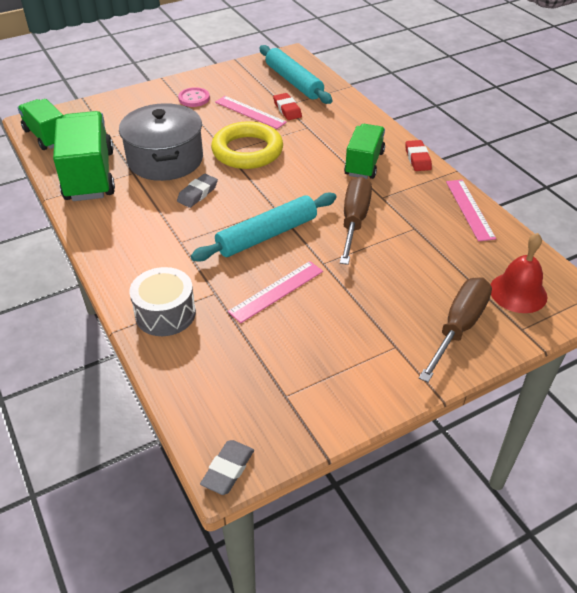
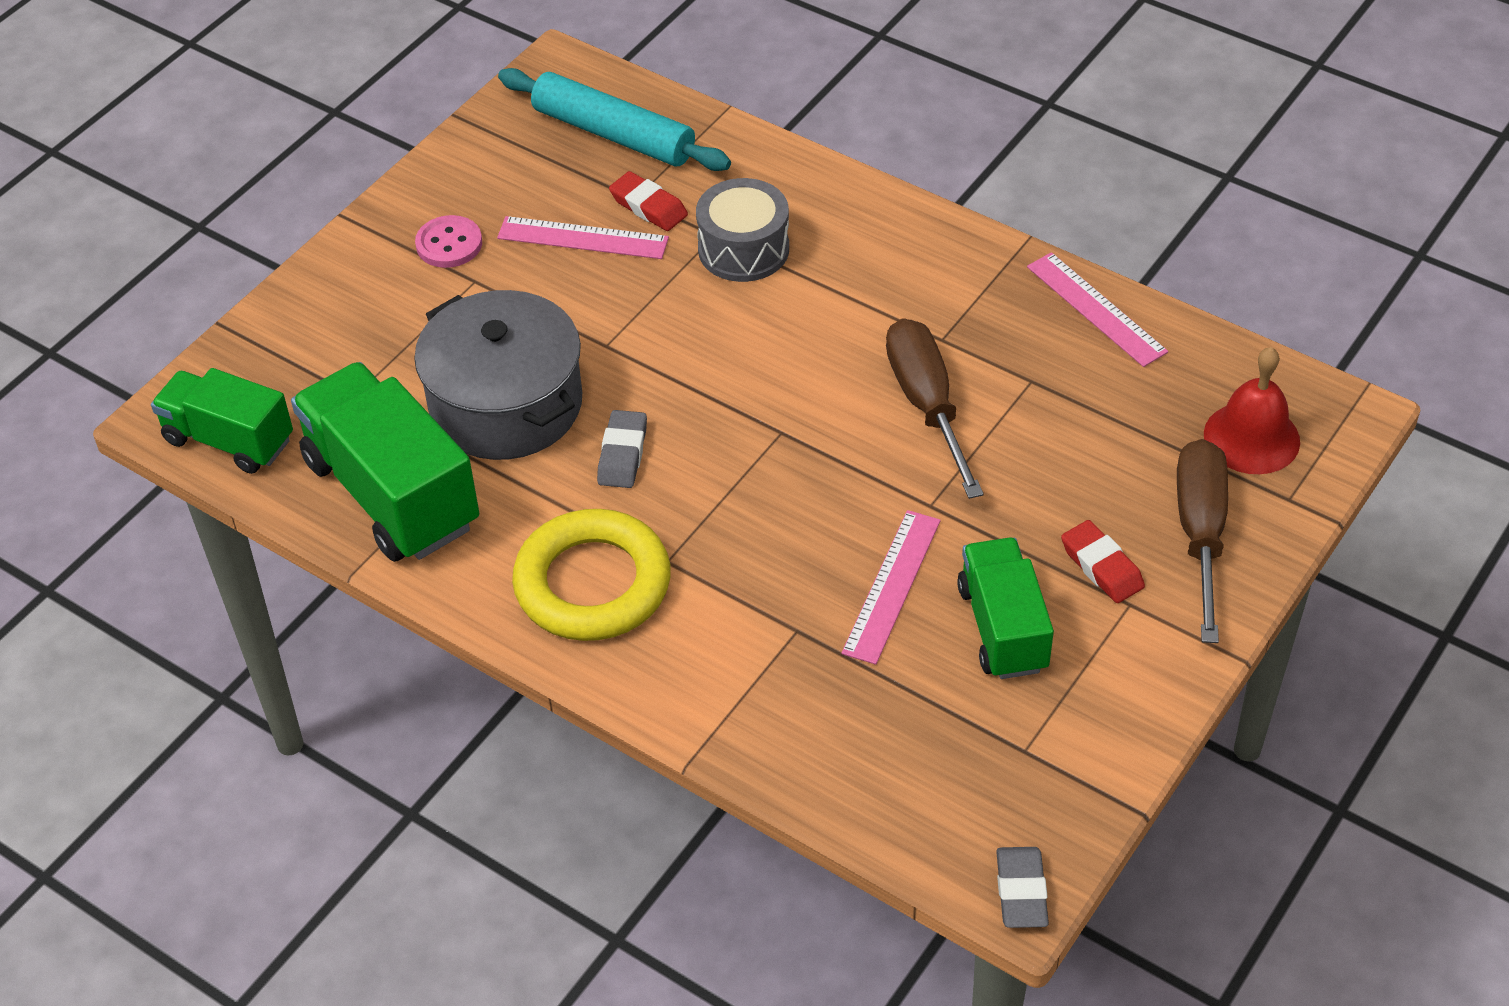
camera: 25 degrees left, 5 degrees up
grey drum [129,267,196,336] -> grey drum moved to [696,178,789,282]
turquoise rolling pin [191,192,337,261] -> none
yellow ring [211,121,283,169] -> yellow ring moved to [512,509,671,641]
green truck [344,124,385,179] -> green truck moved to [957,537,1054,679]
red eraser [405,140,432,171] -> red eraser moved to [1061,520,1145,603]

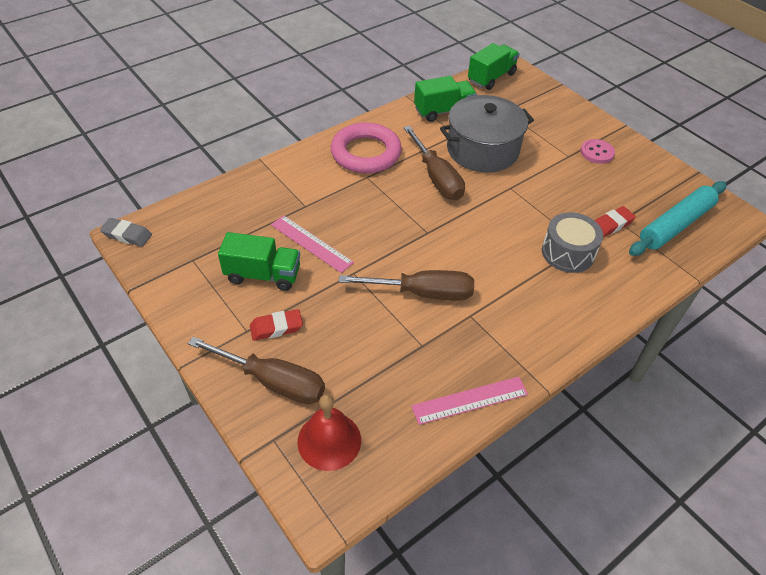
camera: 105 degrees right, 0 degrees up
green truck [291,362,479,562] -> green truck [414,76,477,122], size x0.63
pink ruler [497,216,669,259] -> none
yellow ring [512,509,671,641] -> pink ring [331,122,402,173]
grey eraser [597,410,647,488] -> brown screwdriver [403,126,465,200]

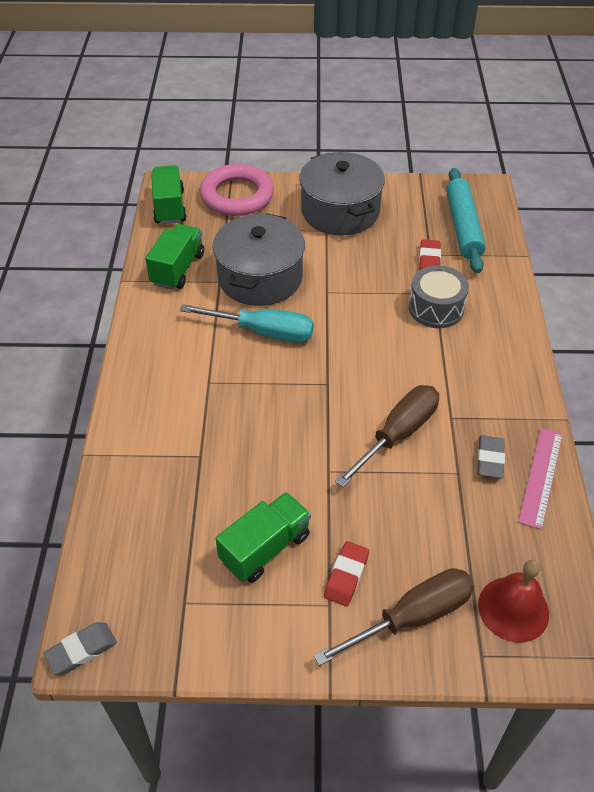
camera: 50 degrees left, 0 degrees up
pink ruler [271,215,354,273] -> none
pink ring [331,122,402,173] -> pink ring moved to [200,164,274,216]
brown screwdriver [403,126,465,200] -> turquoise screwdriver [180,304,314,343]
pink button [580,139,615,164] -> grey pot [299,152,385,235]
none -> grey eraser [477,435,505,478]

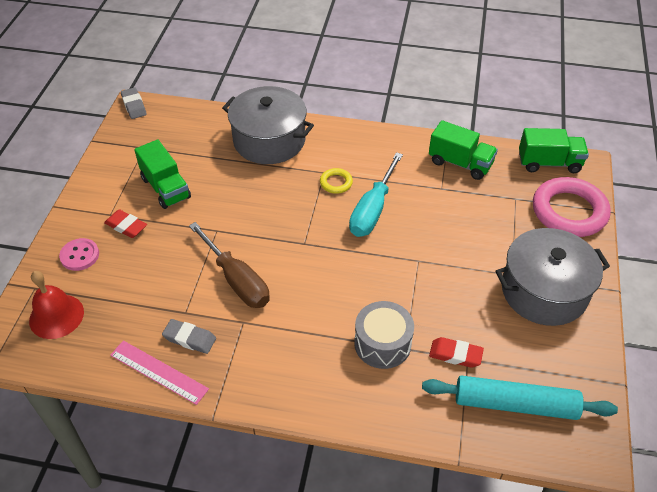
camera: 100 degrees right, 0 degrees up
grey pot [212,213,305,306] -> grey pot moved to [222,86,314,164]
brown screwdriver [314,568,474,666] -> pink button [59,238,99,271]
none -> yellow ring [320,168,353,194]

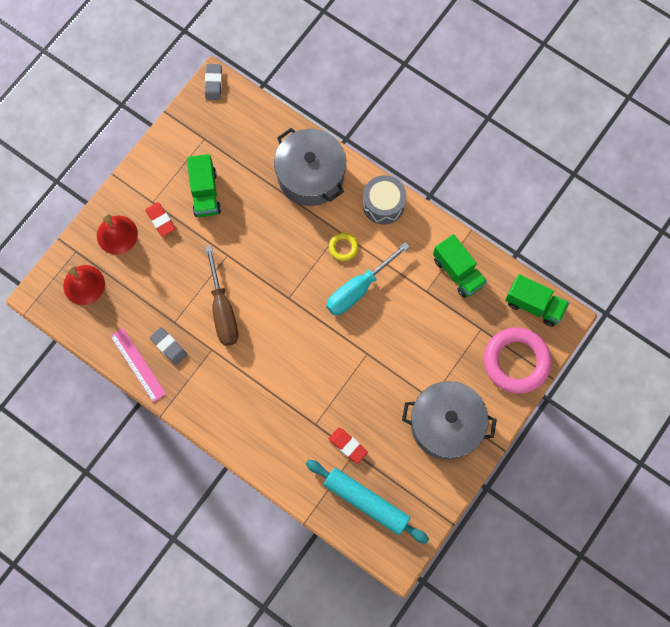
camera: 25 degrees right, 25 degrees up
pink button [59,238,99,271] -> red bell [97,213,138,254]
grey drum [354,301,414,369] -> grey drum moved to [363,175,406,225]

